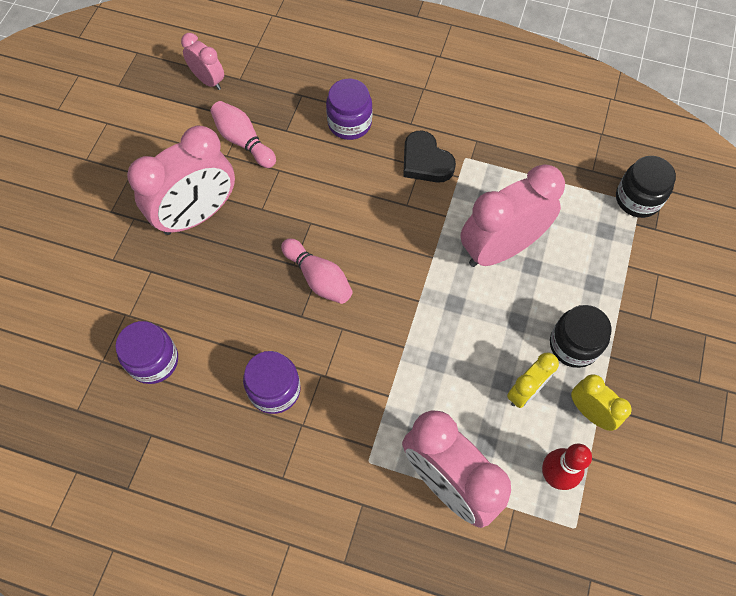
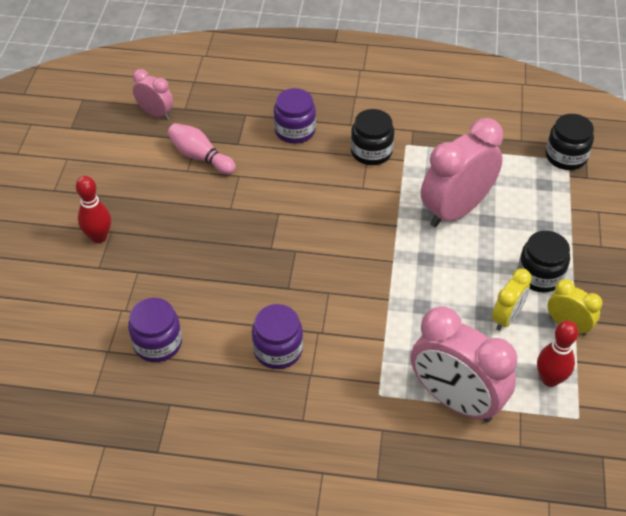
camera: 10 degrees left, 15 degrees down
pink clock [127,126,235,235] -> none
pink bowling pin [281,238,352,304] -> none
black heart [403,130,456,183] -> black jar [351,109,394,165]
none -> red bowling pin [76,176,111,243]

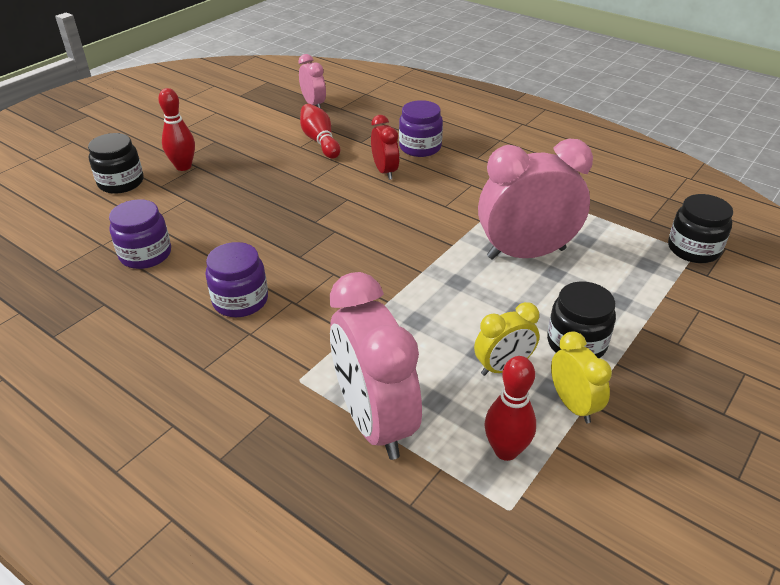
camera: 30 degrees right, 10 degrees down
pink bowling pin [167,123,236,175] -> red bowling pin [300,104,340,159]
black jar [351,109,394,165] -> black jar moved to [88,133,144,194]
none -> red clock [371,115,399,180]

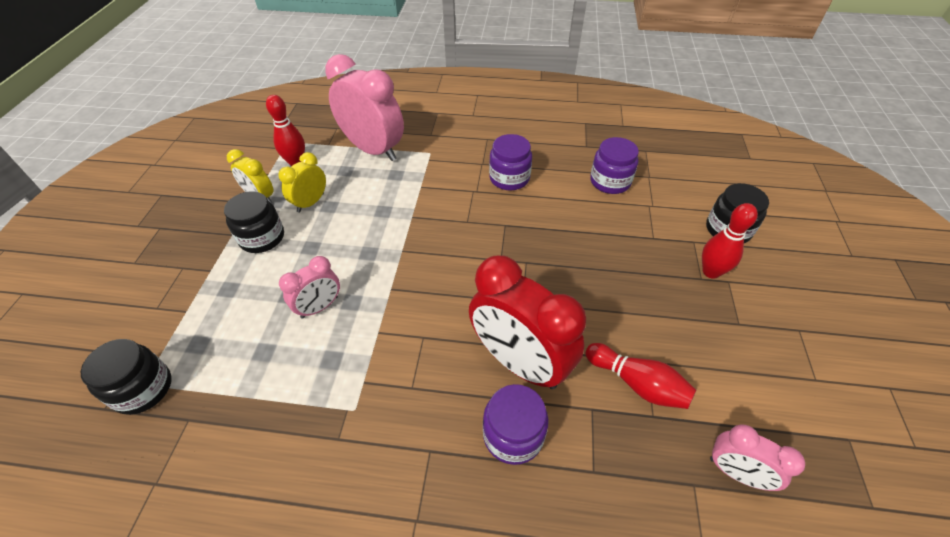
camera: 150 degrees right, 10 degrees up
red clock [371,115,399,180] -> red clock [469,255,586,389], size x1.92
pink clock [478,139,593,260] -> pink clock [279,256,340,319], size x0.52

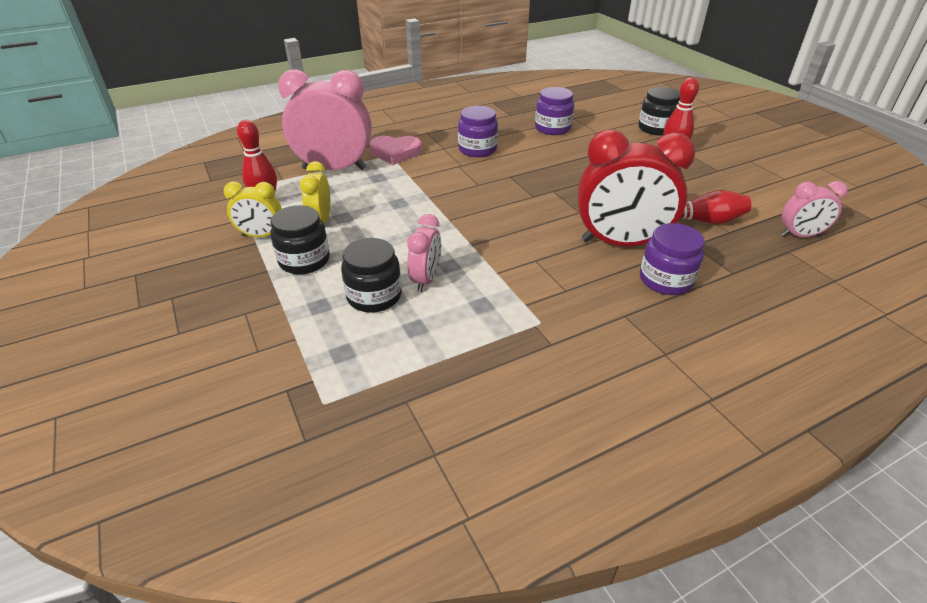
camera: 35 degrees left, 10 degrees down
black jar [81,339,172,415] -> black jar moved to [341,238,402,313]
none -> pink heart [369,136,422,165]

